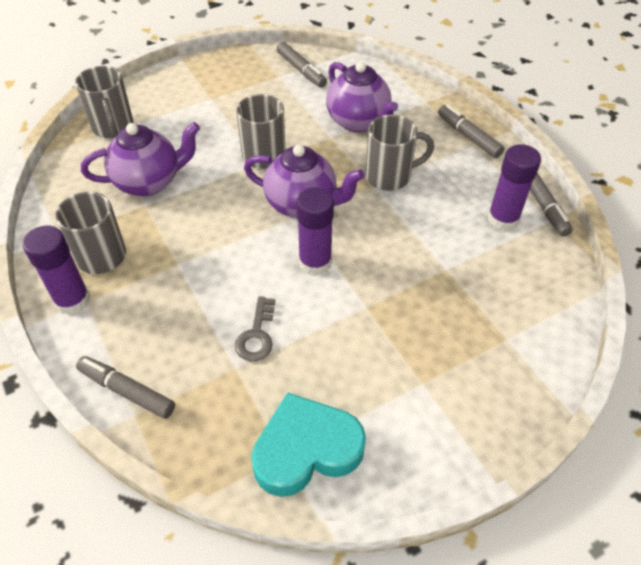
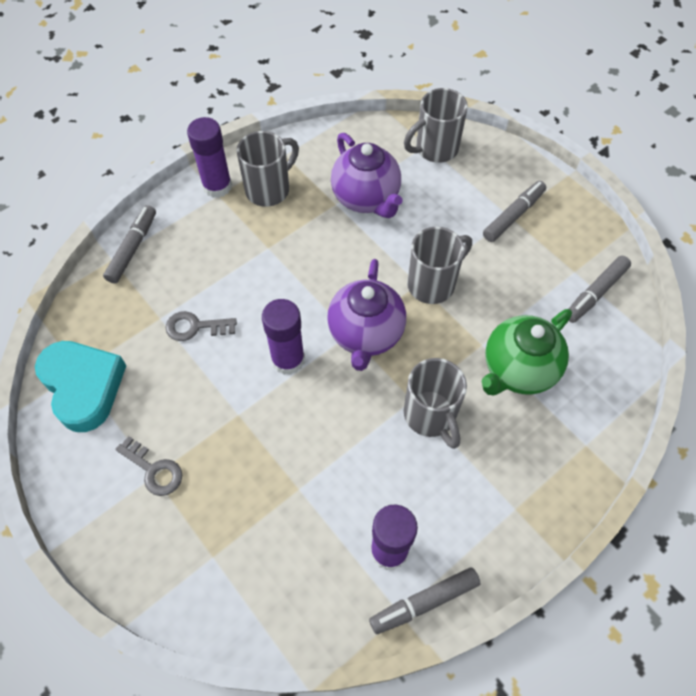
camera: 80 degrees right, 10 degrees up
purple teapot [326,61,398,132] -> green teapot [481,309,572,395]
grey marker [438,105,504,158] -> grey marker moved to [483,181,546,242]
none -> grey key [115,436,182,496]

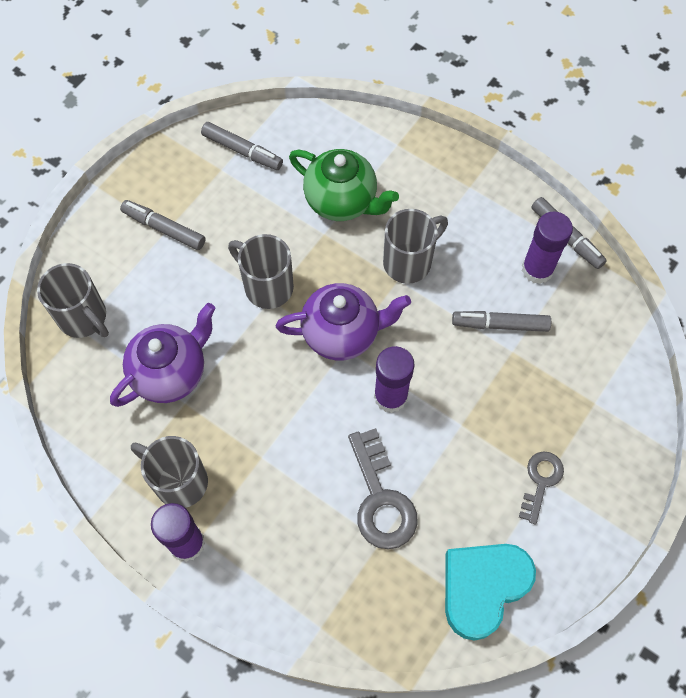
camera: 105 degrees left, 5 degrees up
grey marker [103,205,156,284] -> grey marker moved to [452,311,551,332]
grey key [165,311,237,341] -> grey key [348,428,418,549], size x1.62

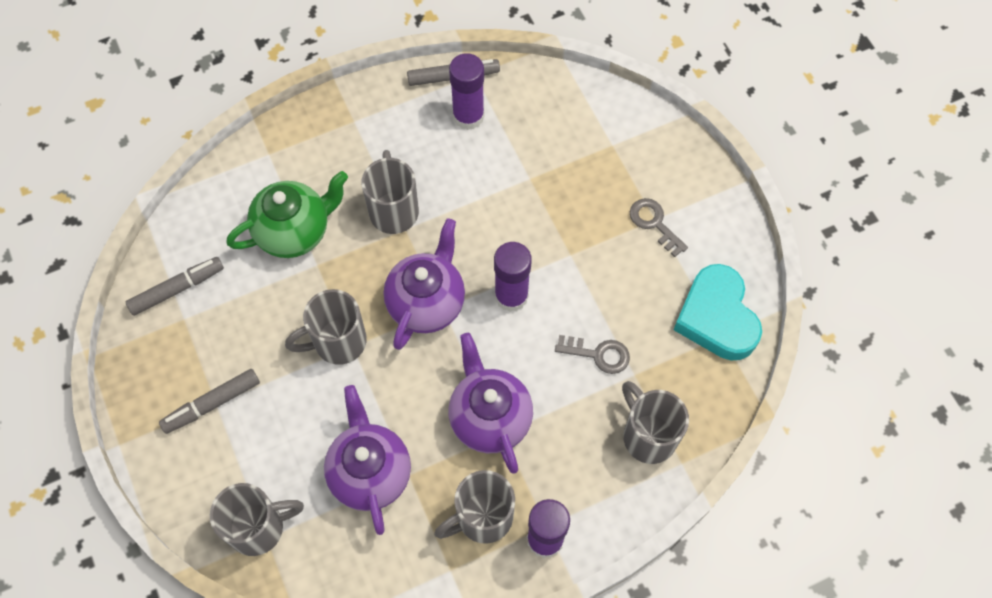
camera: 60 degrees left, 0 degrees up
grey key [348,428,418,549] -> grey key [555,335,630,374], size x0.62
grey marker [452,311,551,332] -> none
none -> purple teapot [449,333,533,474]
none -> grey mug [622,381,689,464]

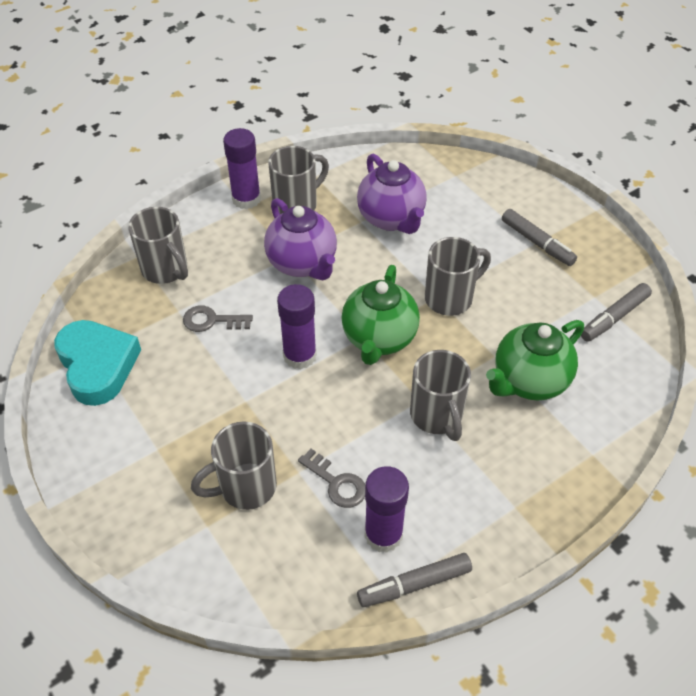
camera: 170 degrees right, 15 degrees down
grey marker [159,369,260,434] -> grey marker turned 90 degrees clockwise [502,209,577,266]
grey mug [210,483,304,556] -> grey mug moved to [191,421,277,510]
purple teapot [384,218,465,350] -> green teapot [342,265,420,365]
grey key [630,198,688,257] -> grey key moved to [298,449,365,508]

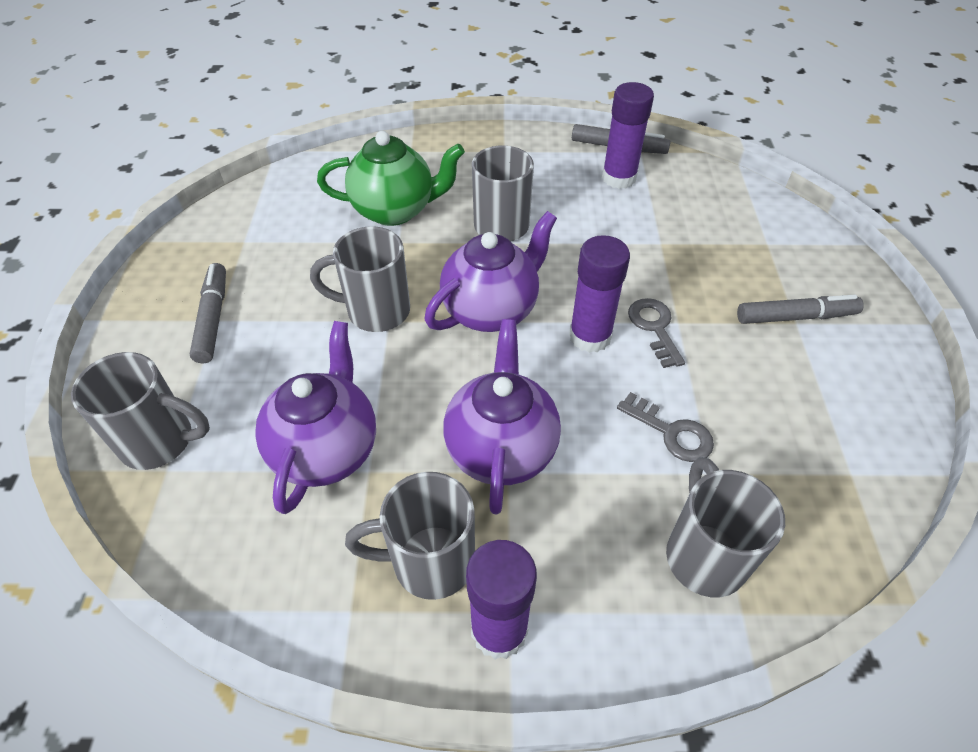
camera: 145 degrees left, 0 degrees up
turquoise heart [54,320,141,406] -> none
grey mug [191,421,277,510] -> grey mug moved to [71,352,210,470]
grey key [298,449,365,508] -> grey key moved to [628,298,685,368]
green teapot [342,265,420,365] -> purple teapot [425,211,557,332]
grey marker [581,283,652,342] -> grey marker moved to [737,295,864,324]

